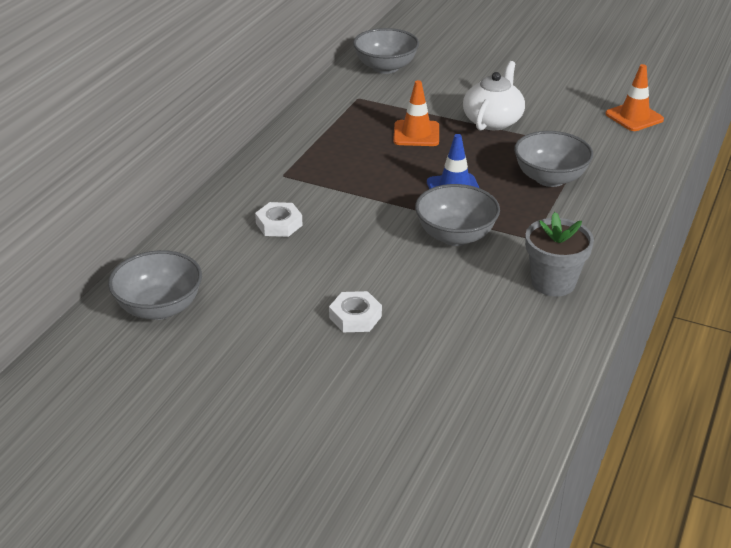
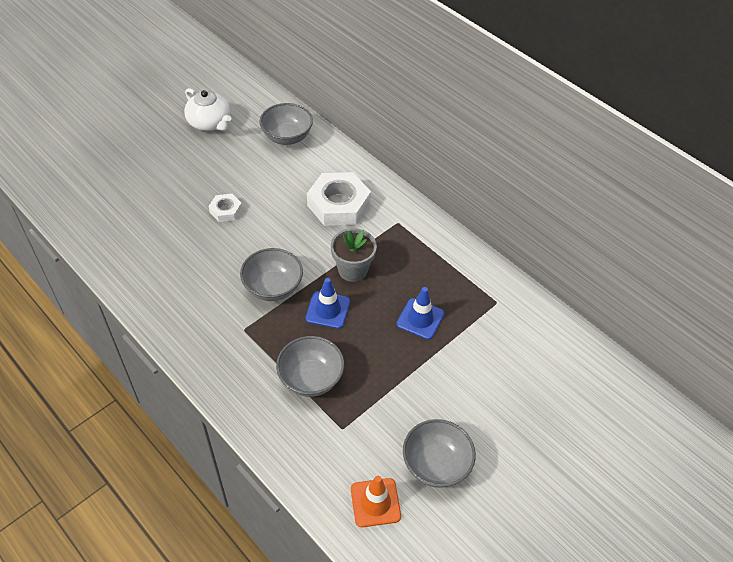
camera: 110 degrees right, 15 degrees up
white nut [255,202,303,237] -> white nut [307,172,371,226], size x1.97
grey bowl [353,28,419,74] -> grey bowl moved to [403,419,476,488]
orange traffic cone [393,80,439,146] -> blue traffic cone [396,287,444,340]
white teapot [463,61,525,131] -> white teapot moved to [184,88,231,131]
grey flower pot [525,212,594,296] -> grey flower pot moved to [331,228,377,282]

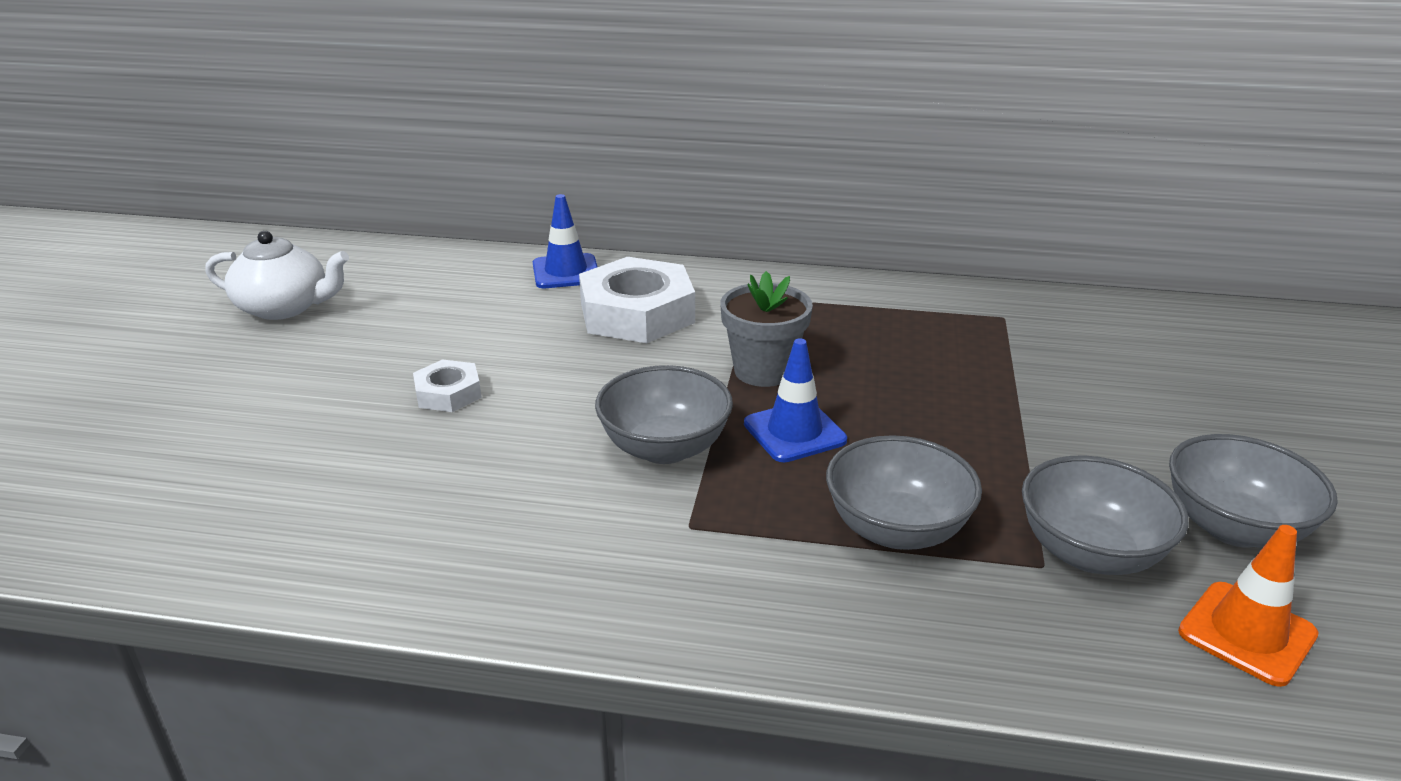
camera: 35 degrees left, 20 degrees down
grey bowl [259,103,313,145] -> grey bowl moved to [1022,456,1188,575]
blue traffic cone [396,287,444,340] -> blue traffic cone moved to [533,194,598,288]

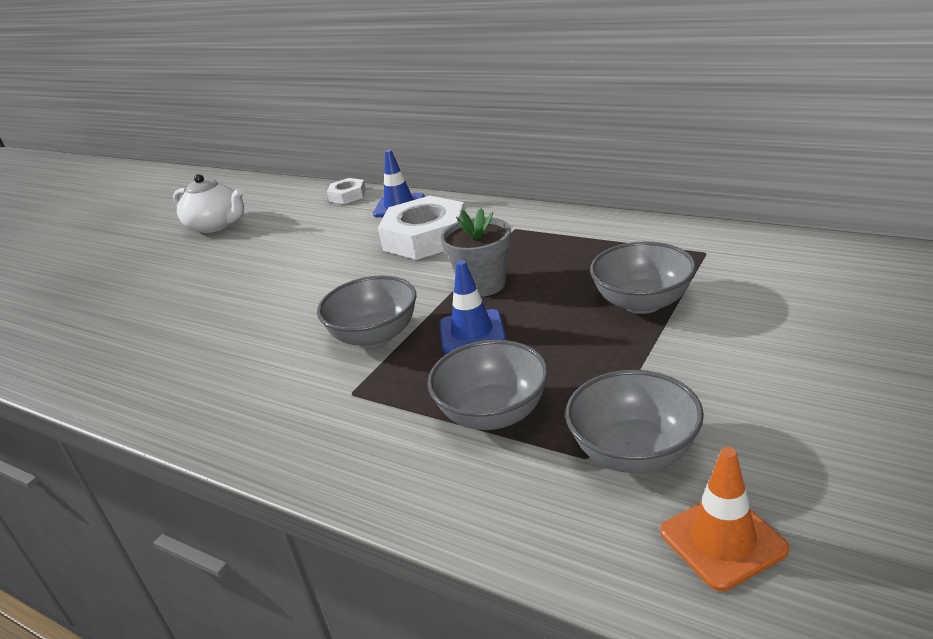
camera: 25 degrees right, 0 degrees up
white nut [413,359,482,412] -> white nut moved to [327,178,366,204]
grey bowl [1169,434,1338,548] -> grey bowl moved to [590,241,696,314]

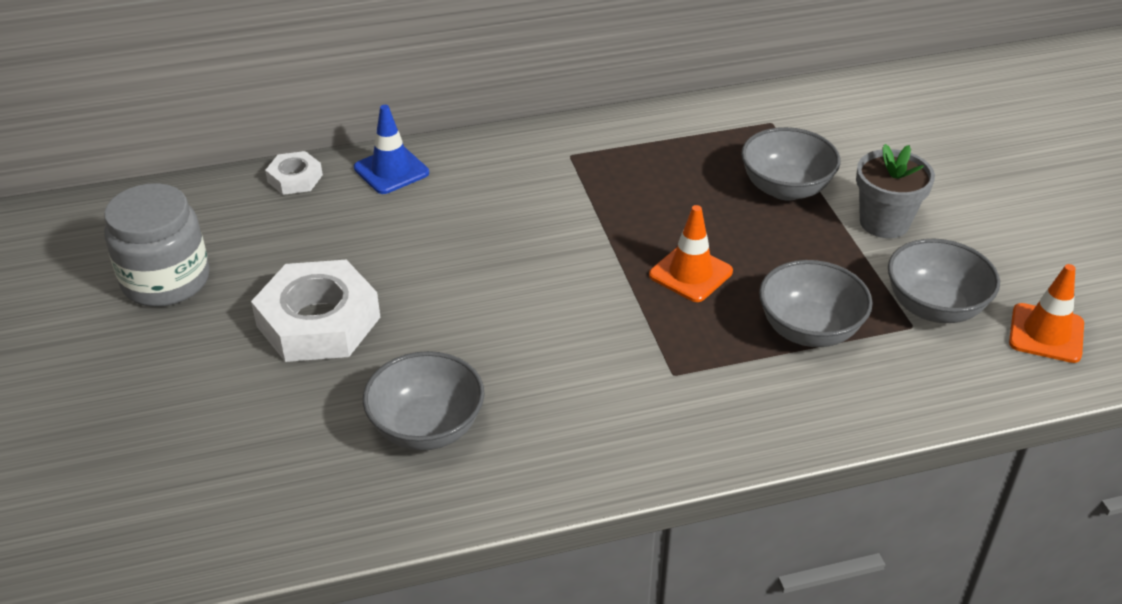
camera: 50 degrees left, 10 degrees up
white teapot [173,174,244,233] -> grey jar [104,183,210,307]
grey bowl [317,276,417,348] -> grey bowl moved to [363,351,484,451]
white nut [378,196,465,260] -> white nut moved to [251,260,380,362]
blue traffic cone [439,260,506,354] -> orange traffic cone [649,205,733,302]
grey flower pot [441,208,511,297] -> grey flower pot moved to [856,144,935,238]

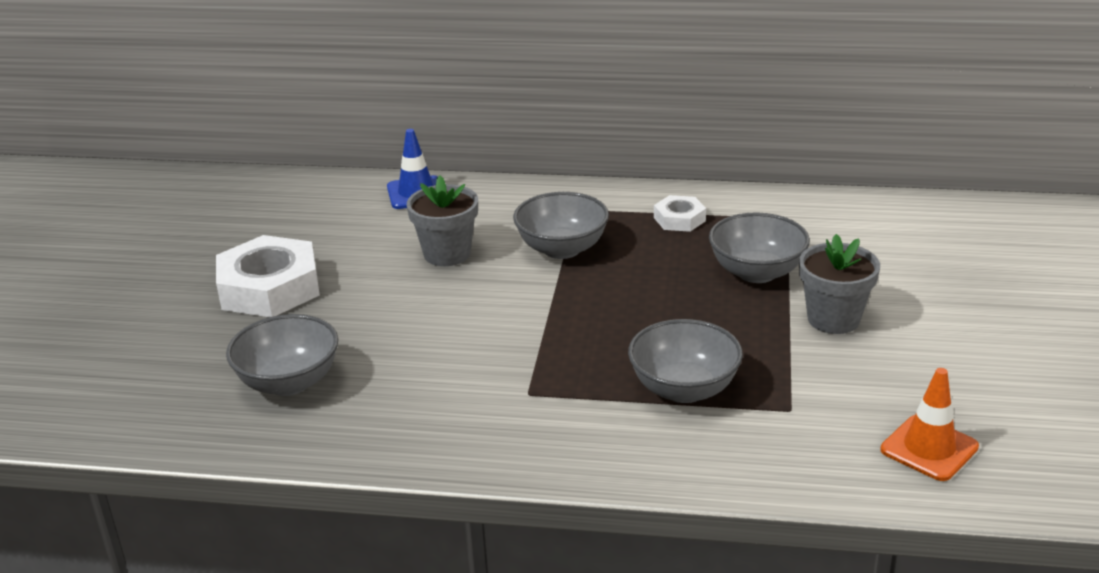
camera: 25 degrees right, 10 degrees down
grey jar [104,183,210,307] -> none
white nut [265,151,323,195] -> white nut moved to [654,195,706,232]
orange traffic cone [649,205,733,302] -> none
grey bowl [888,239,1000,323] -> grey bowl moved to [513,192,609,259]
none -> grey flower pot [407,175,478,266]

